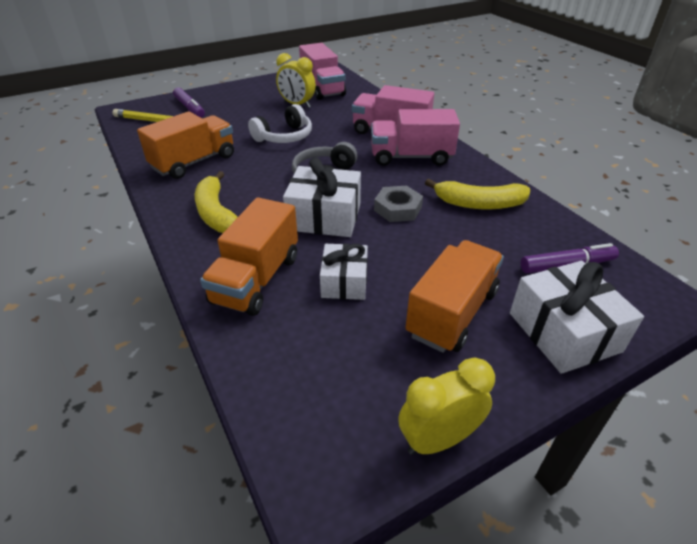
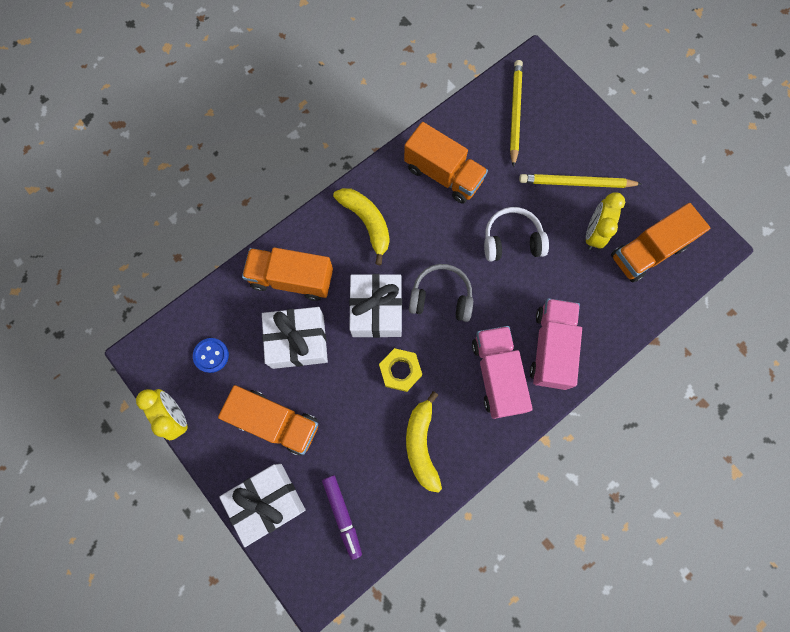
camera: 80 degrees right, 35 degrees up
purple marker [173,87,205,118] -> none
yellow banana [195,171,238,233] -> yellow banana turned 90 degrees clockwise [333,188,390,265]
white headphones [248,104,312,143] -> white headphones turned 135 degrees clockwise [484,207,549,262]
pink truck [299,43,346,100] -> orange truck [611,203,710,283]
white gift [320,244,368,300] -> white gift [262,307,328,369], size x1.55
grey nut [374,186,423,222] -> yellow nut [379,348,422,392]
none -> blue button [193,338,229,373]
none -> yellow pencil [519,174,642,188]

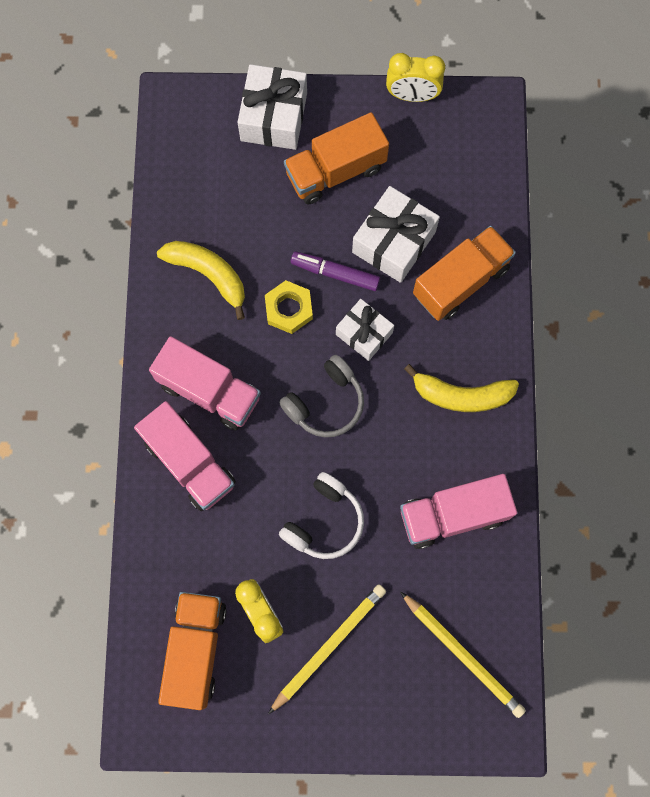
camera: 130 degrees right, 0 degrees up
blue button [193,338,229,373] -> none
purple marker [322,475,362,560] -> purple marker moved to [291,251,380,291]
white gift [349,274,402,338] -> white gift [336,299,394,361], size x0.65
orange truck [404,122,488,204] -> pink truck [400,474,517,549]

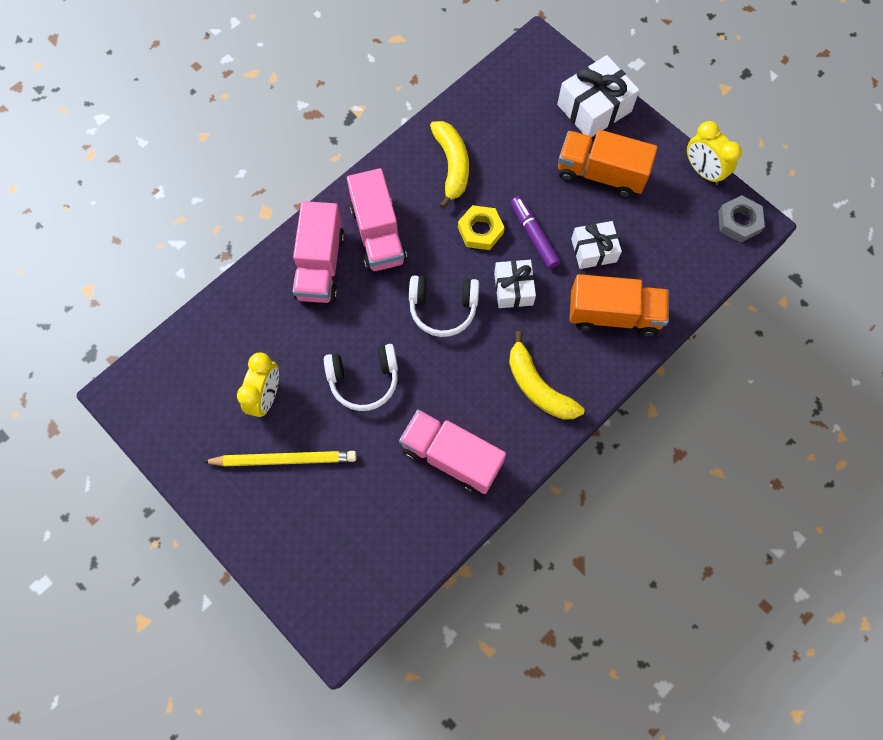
camera: 45 degrees right, 5 degrees down
orange truck [158,592,227,710] -> none
grey headphones [279,355,364,437] -> white headphones [409,275,479,337]
white gift [352,186,440,283] -> white gift [571,221,622,269], size x0.65
yellow pencil [400,592,526,718] -> none
none -> grey nut [718,195,765,243]

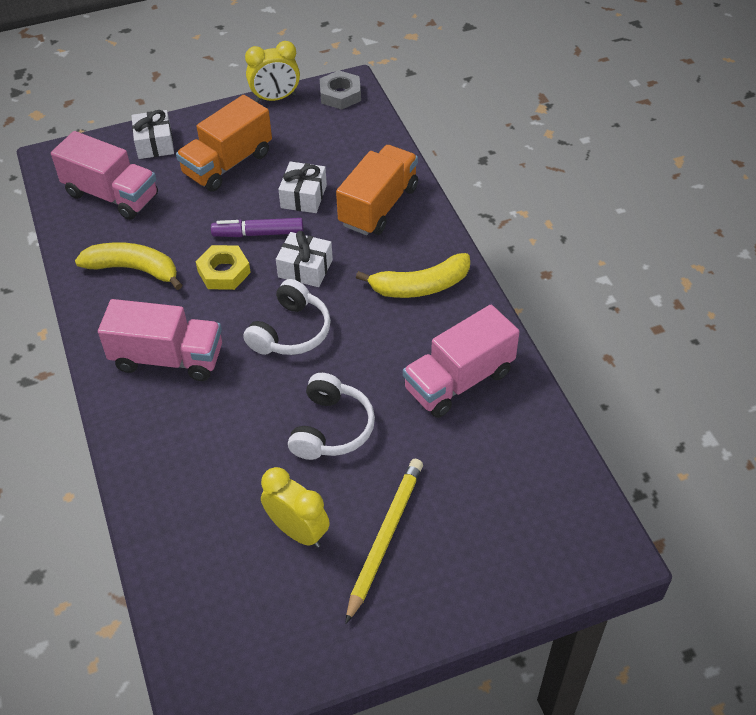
camera: 65 degrees left, 20 degrees down
pink truck [292,201,345,303] -> pink truck moved to [51,131,158,220]
white gift [557,55,639,137] -> white gift [132,110,174,159], size x0.65

